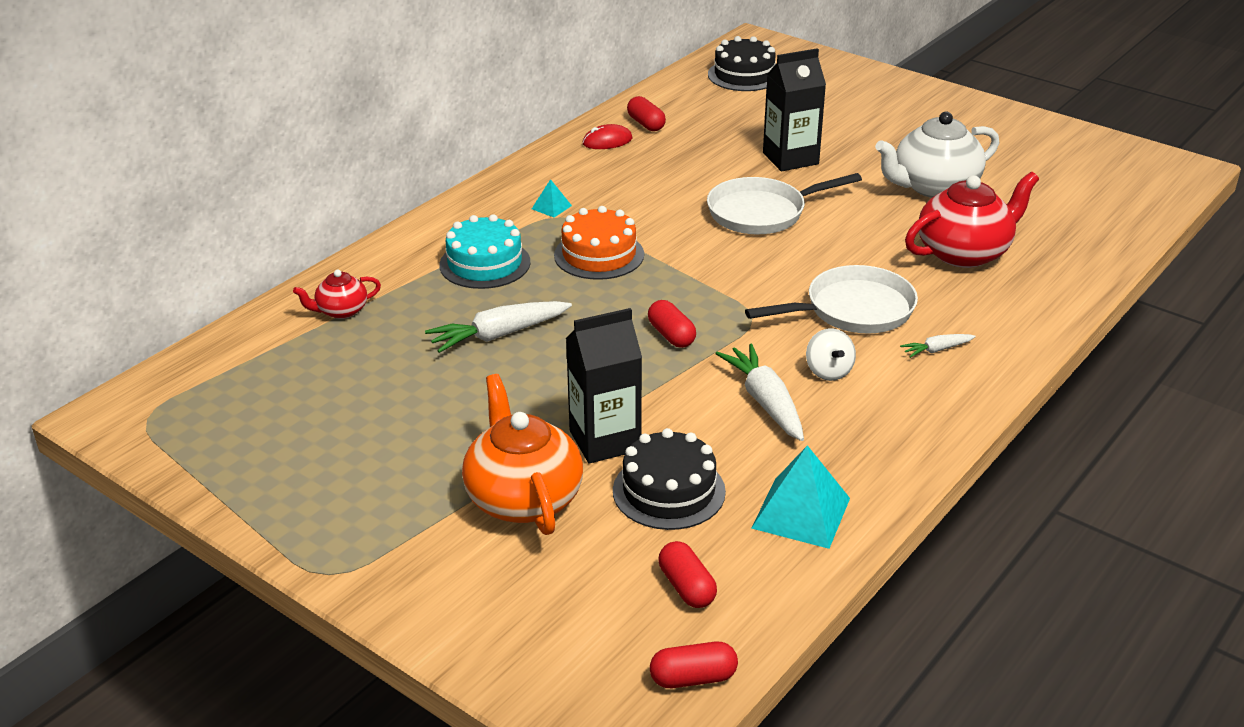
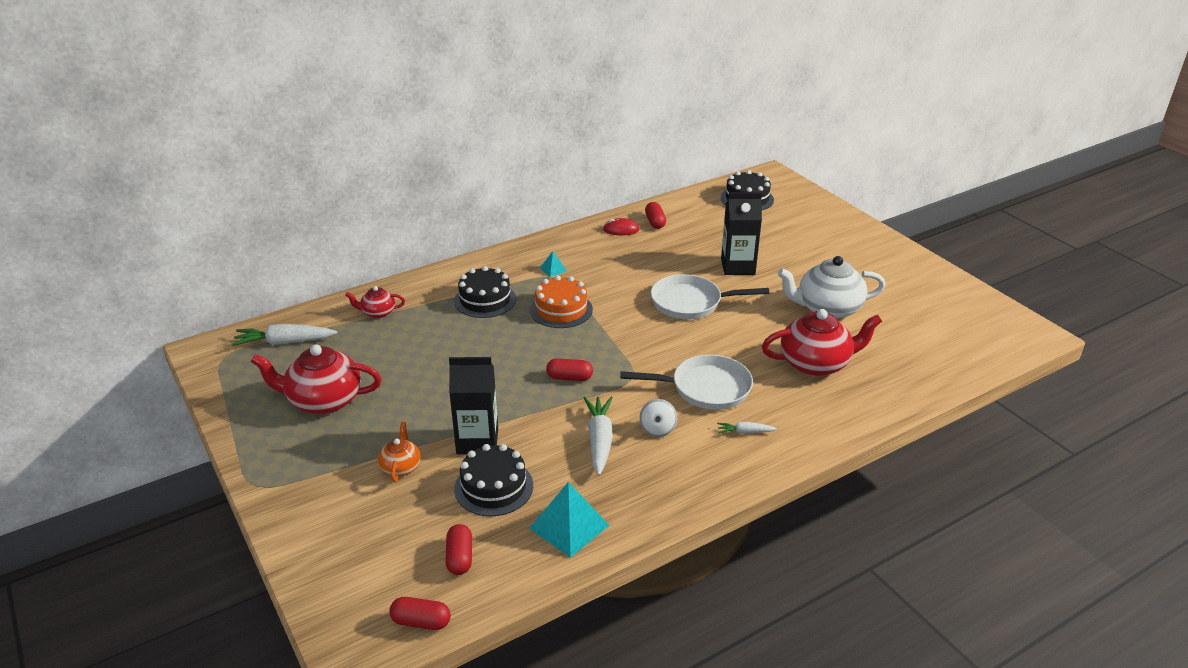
camera: 20 degrees right, 0 degrees up
white carrot [425,301,572,353] -> white carrot moved to [232,324,337,346]
turquoise cake [439,214,530,289] -> black cake [454,266,516,318]
orange teapot [462,374,583,535] -> orange teapot [378,422,421,482], size x0.52
red capsule [648,300,696,348] -> red capsule turned 75 degrees counterclockwise [546,358,593,381]
none -> red teapot [251,344,382,414]

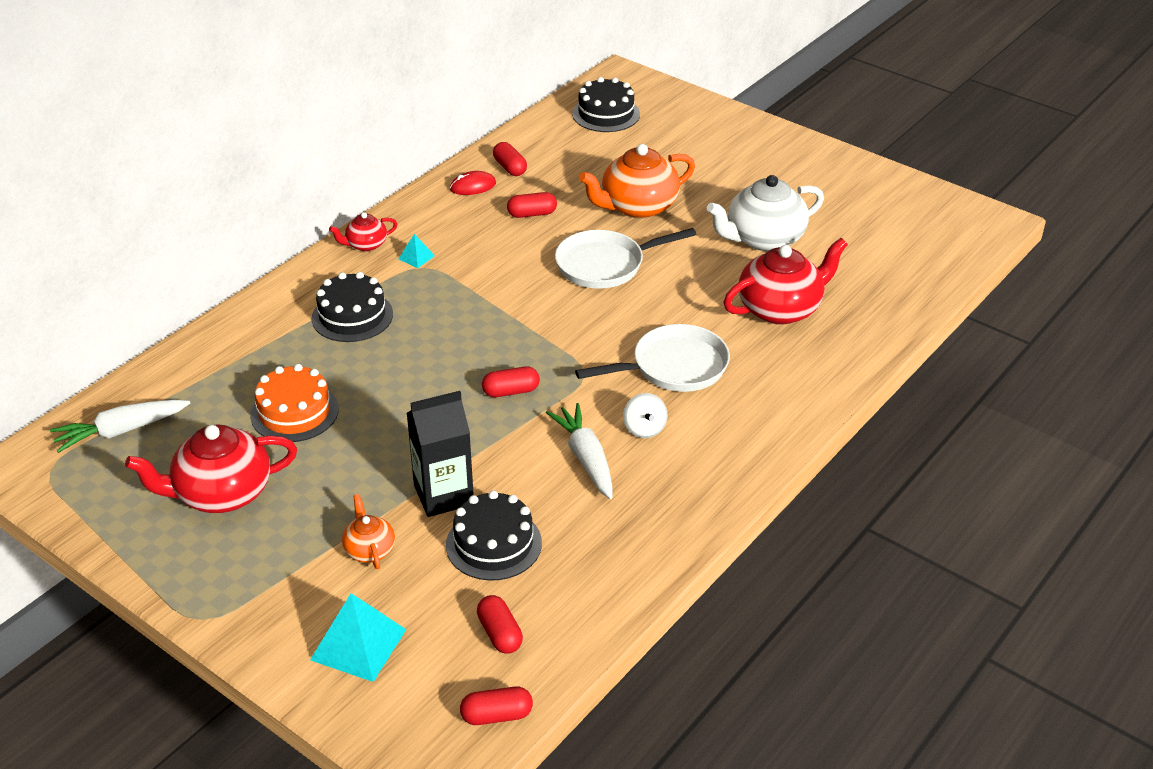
camera: 20 degrees left, 5 degrees up
red teapot [345,286,405,318] -> red teapot moved to [329,212,397,251]
turquoise pyramid [529,482,609,558] -> turquoise pyramid moved to [310,593,407,682]
orange cake [530,275,593,328] -> orange cake moved to [250,364,339,442]
white carrot [717,422,777,434] -> none
black carton [721,192,762,275] -> orange teapot [579,144,695,219]
none -> red capsule [507,192,557,218]

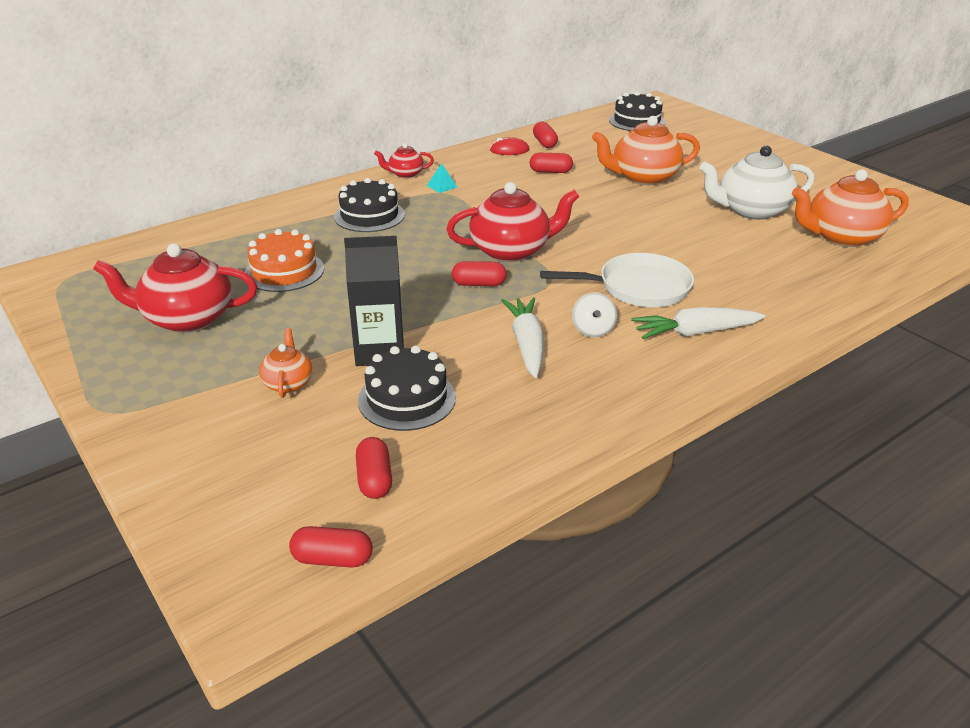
camera: 15 degrees right, 5 degrees down
white carrot [50,400,190,453] -> white carrot moved to [631,307,765,339]
turquoise pyramid [310,593,407,682] -> none
white pan [555,228,696,289] -> none
red teapot [724,238,848,325] -> red teapot moved to [446,182,580,262]
none -> orange teapot [792,169,909,247]

